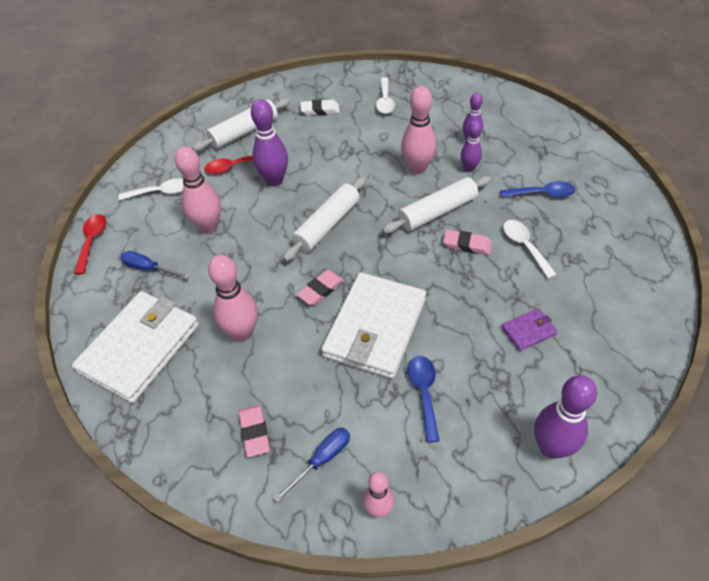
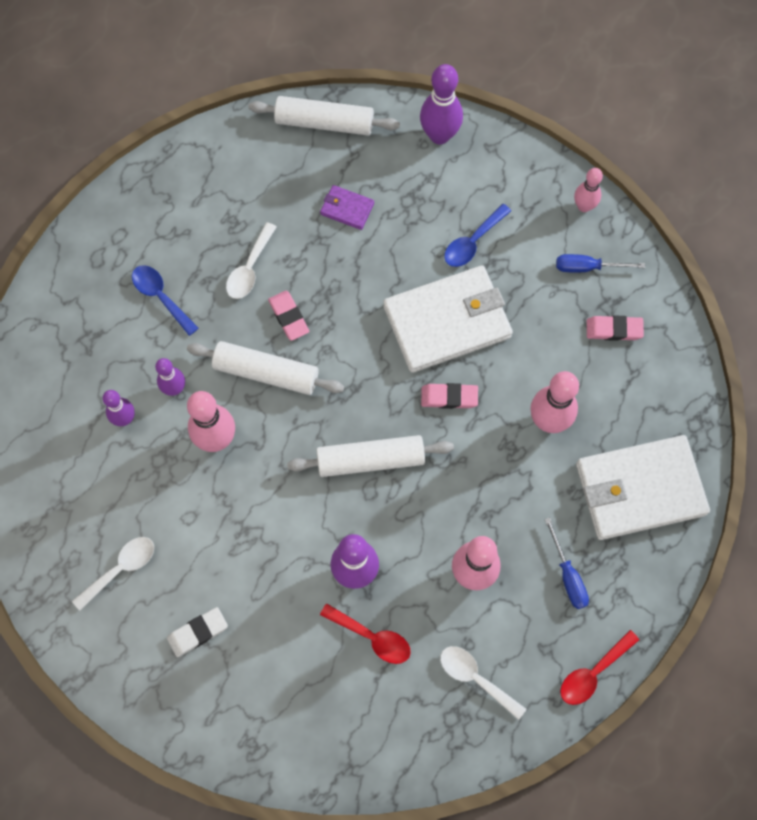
camera: 135 degrees left, 20 degrees up
white rolling pin [192,98,290,151] -> white rolling pin moved to [249,96,400,135]
pink eraser [239,405,270,457] -> pink eraser turned 60 degrees clockwise [587,315,644,341]
white eraser [301,99,339,115] -> white eraser turned 75 degrees counterclockwise [167,607,228,657]

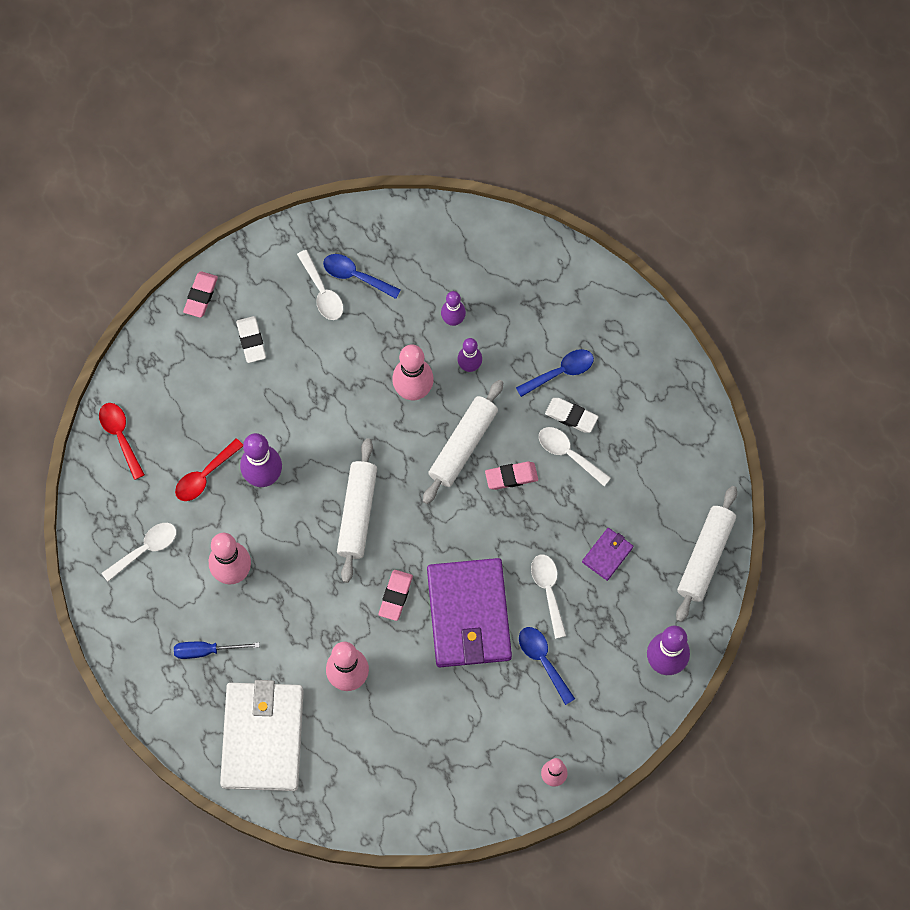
camera: 105 degrees right, 0 degrees up
white wallet [383,265,513,373] -> purple wallet [427,558,512,667]
blue screwdriver [556,254,645,272] -> none
red spoon [560,630,639,705] -> red spoon moved to [99,403,145,480]
pink eraser [587,315,644,341] -> pink eraser moved to [183,271,218,318]
none -> blue spoon [323,254,401,299]
none -> white spoon [531,554,566,639]
none -> white eraser [545,398,599,433]

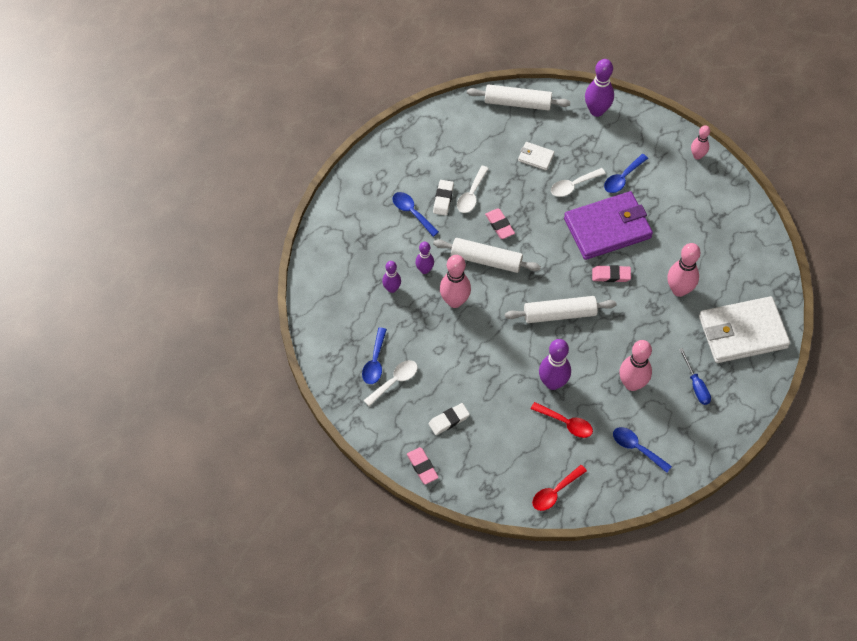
camera: 105 degrees left, 10 degrees down
white spoon [102,523,176,582] -> blue spoon [613,427,672,473]
pink eraser [183,271,218,318] -> pink eraser turned 60 degrees clockwise [407,447,439,484]
purple wallet [582,528,633,581] -> white wallet [518,142,555,171]

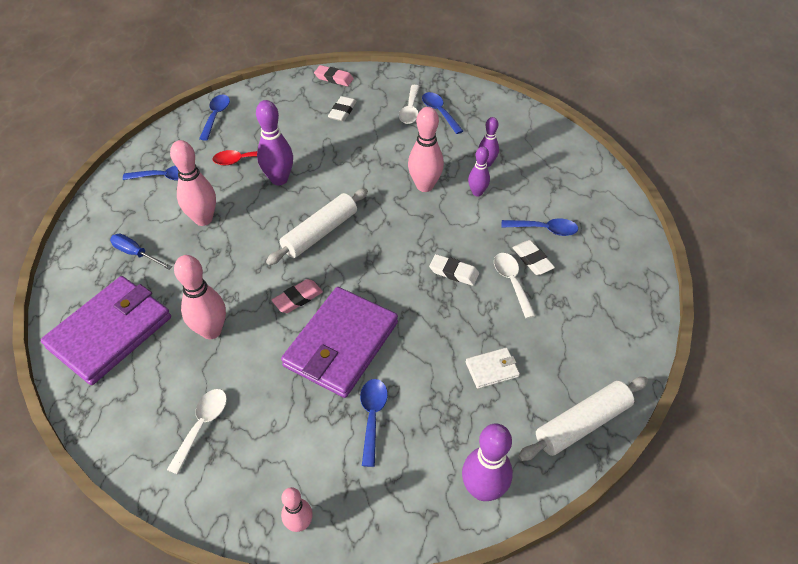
camera: 140 degrees right, 10 degrees down
white rolling pin [433,238,541,273] -> none
pink eraser [485,208,515,239] -> white eraser [429,254,479,286]
red spoon [532,465,587,511] -> blue spoon [199,95,230,141]
white spoon [551,168,606,197] -> white spoon moved to [167,389,227,474]
white wallet [699,296,790,363] -> purple wallet [41,276,171,385]

